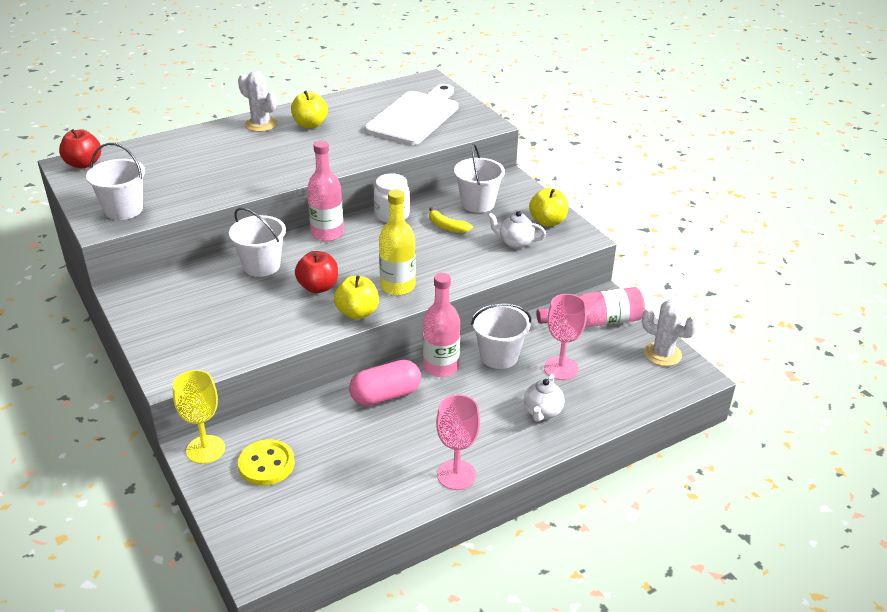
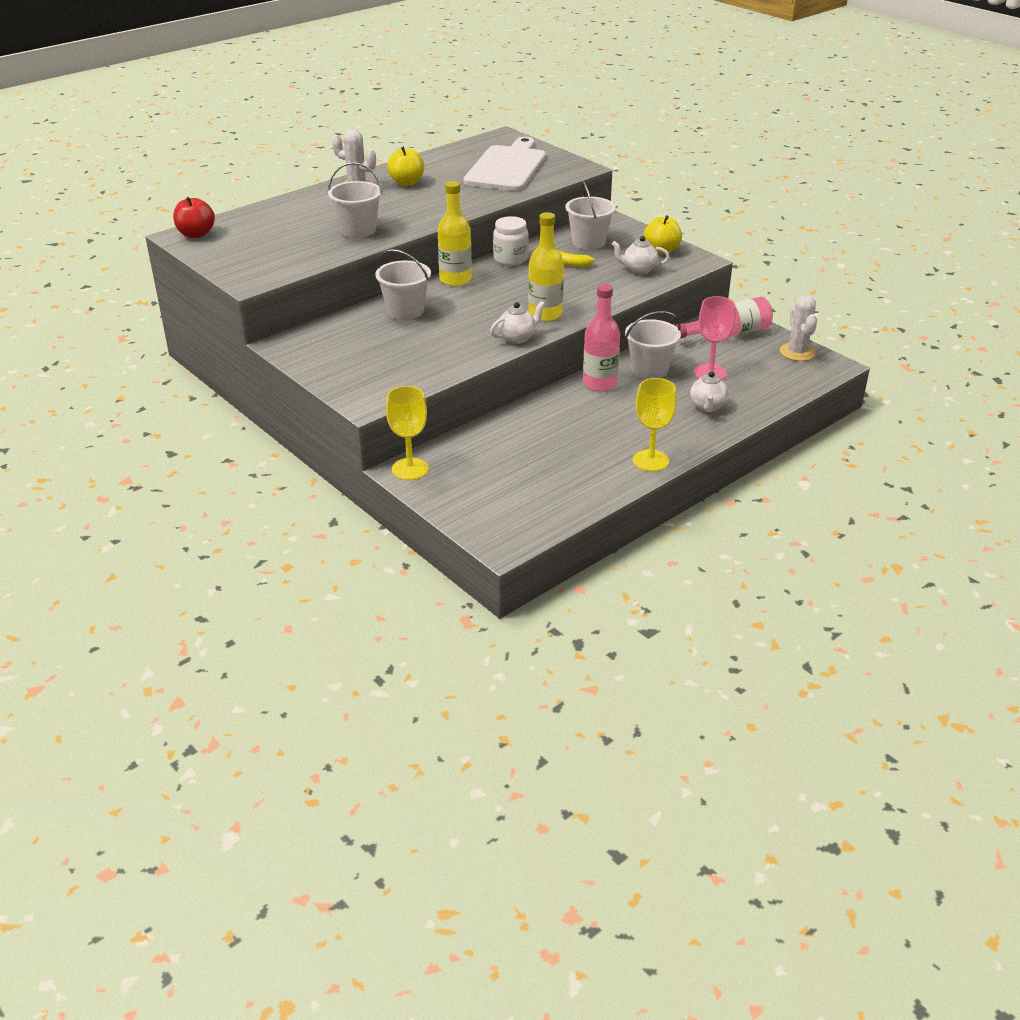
camera: 10 degrees left, 0 degrees up
white bucket [86,143,145,220] -> white bucket moved to [328,162,382,238]
yellow button [238,439,295,486] -> none
red apple [295,251,338,293] -> none
pink bottle [307,141,344,241] -> yellow bottle [438,181,472,286]
yellow apple [334,275,379,320] -> white teapot [490,301,545,344]
pink capsule [349,360,421,406] -> none
pink goblet [436,394,480,490] -> yellow goblet [633,378,677,471]
white cactus [642,299,698,366] -> white cactus turned 60 degrees clockwise [780,295,817,361]

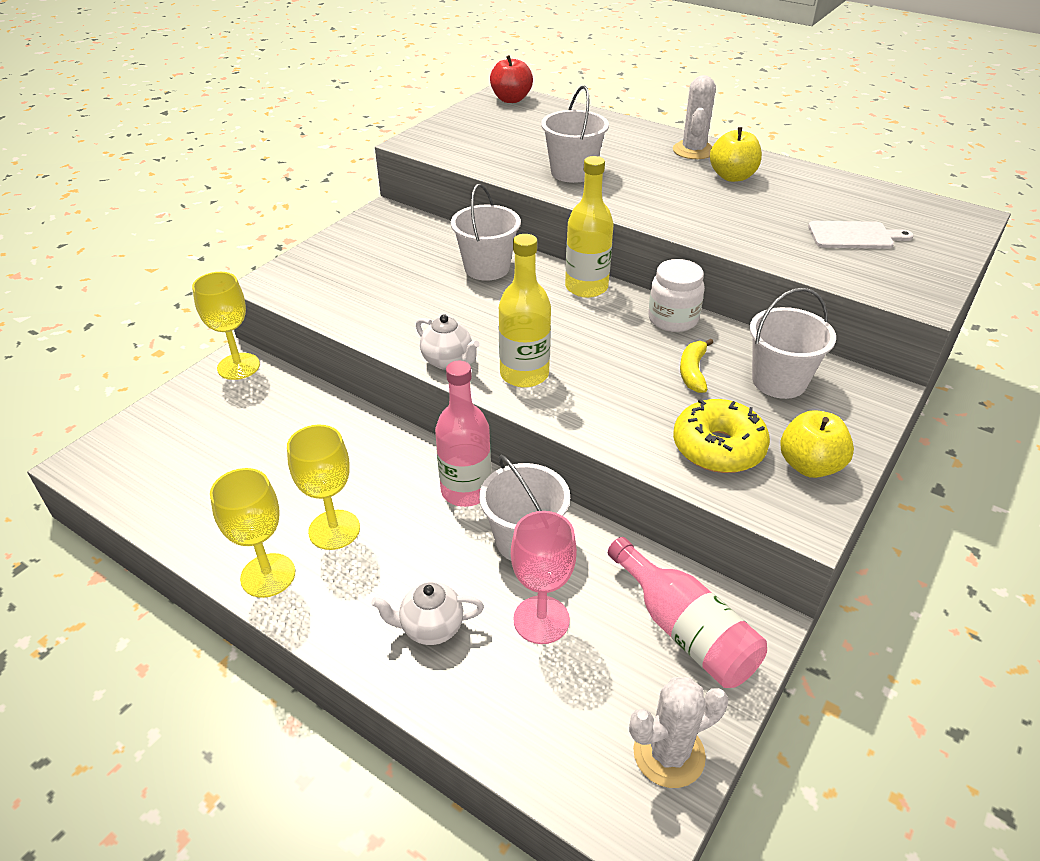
camera: 75 degrees right, 5 degrees up
white cutting board [463,137,546,191] -> white cutting board [808,221,914,249], size x0.50
white teapot [612,236,670,274] -> yellow donut [673,399,770,473]
none -> yellow goblet [287,425,360,550]

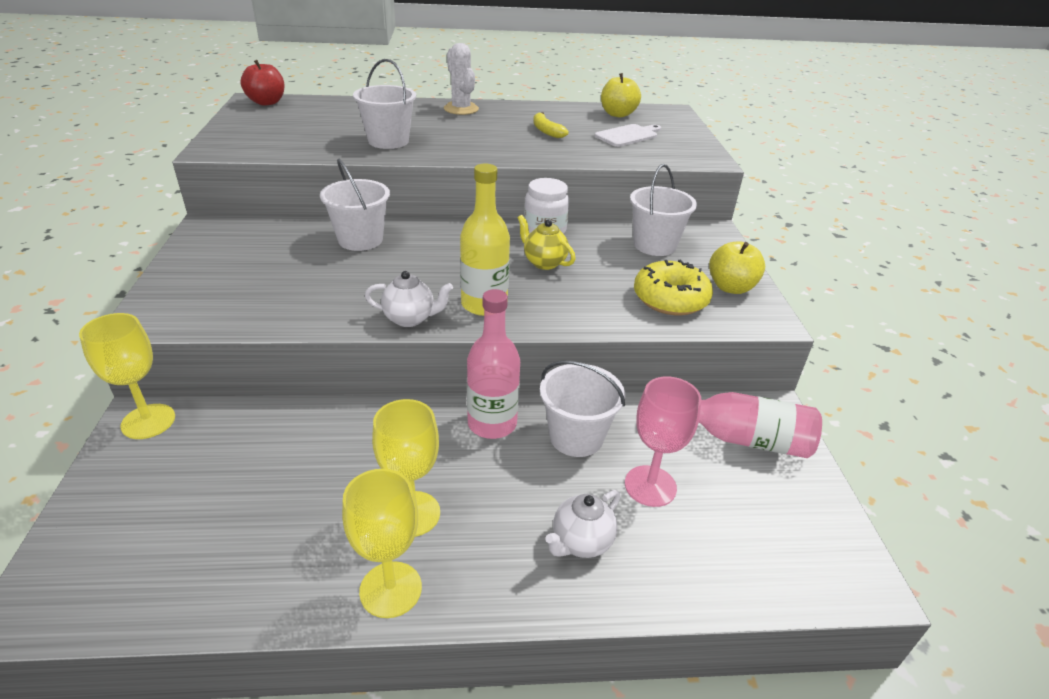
camera: 40 degrees left, 5 degrees down
yellow bottle [565,156,614,298] -> none
white cactus [629,677,728,788] -> none
yellow banana [680,338,713,393] -> yellow banana moved to [533,112,569,138]
yellow apple [710,127,762,182] -> yellow apple moved to [601,73,641,117]
none -> yellow teapot [518,215,576,270]

